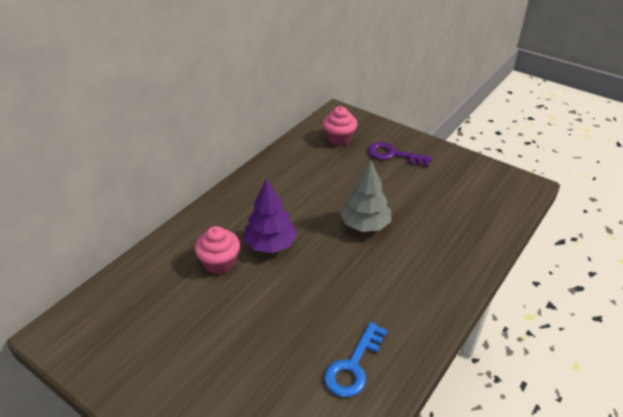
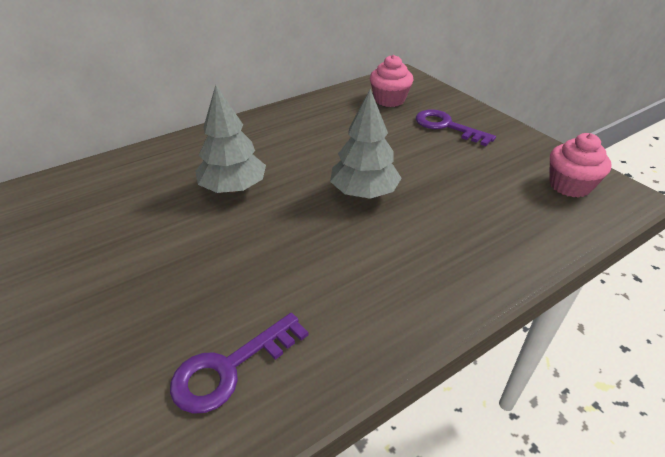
camera: 20 degrees right, 0 degrees up
pink cupcake [195,226,240,274] -> pink cupcake moved to [550,133,612,198]
purple tree [243,179,297,253] -> grey tree [195,85,266,193]
blue key [324,322,388,397] -> purple key [170,313,309,414]

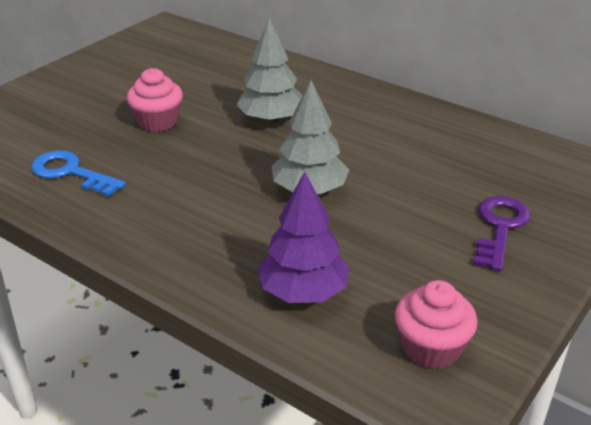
camera: 70 degrees right, 5 degrees down
purple key [170,313,309,414] -> blue key [31,150,126,197]
pink cupcake [370,55,414,107] -> pink cupcake moved to [127,68,183,132]
none -> purple tree [257,172,350,303]

